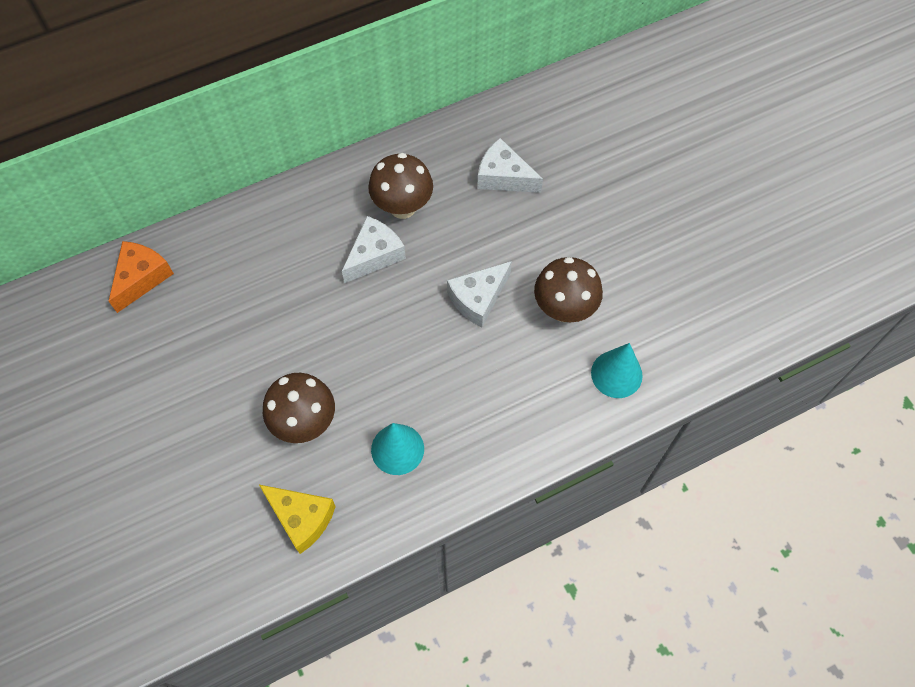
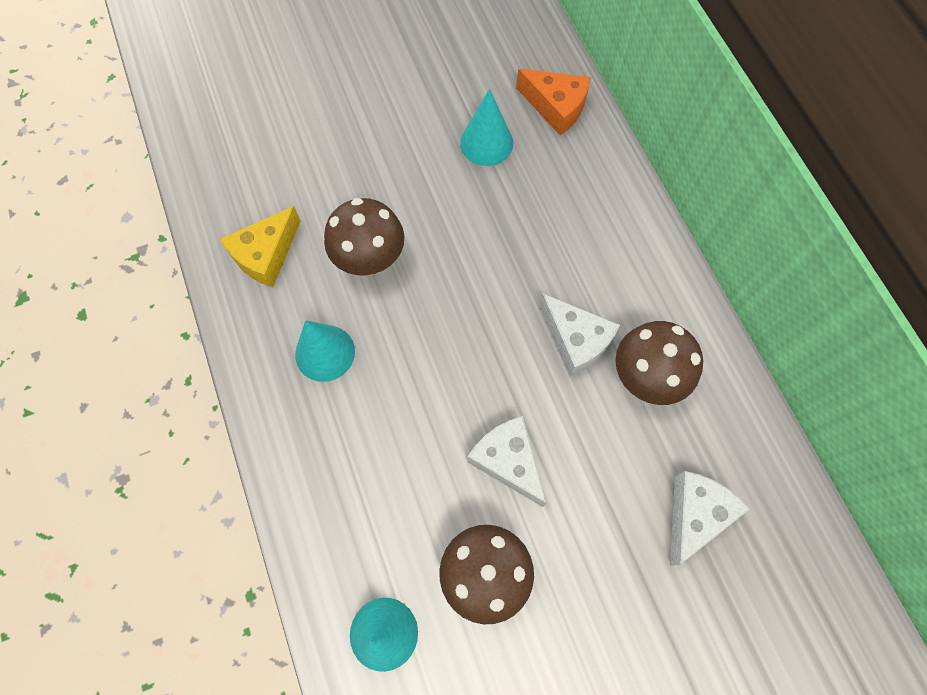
camera: 95 degrees right, 5 degrees up
none -> turquoise cone [460,89,513,166]

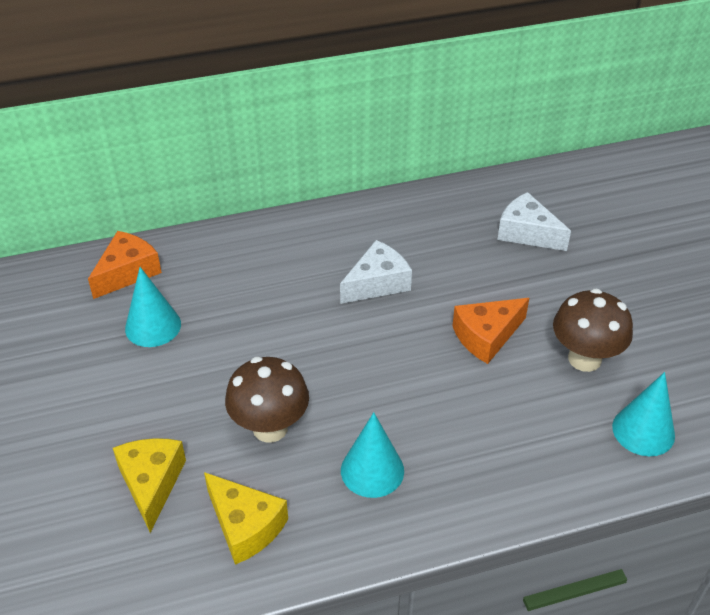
camera: 85 degrees left, 25 degrees down
white cheese [467,416,546,507] -> orange cheese [452,298,529,364]
brown mushroom [615,321,703,405] -> none
none -> yellow cheese [113,438,186,533]

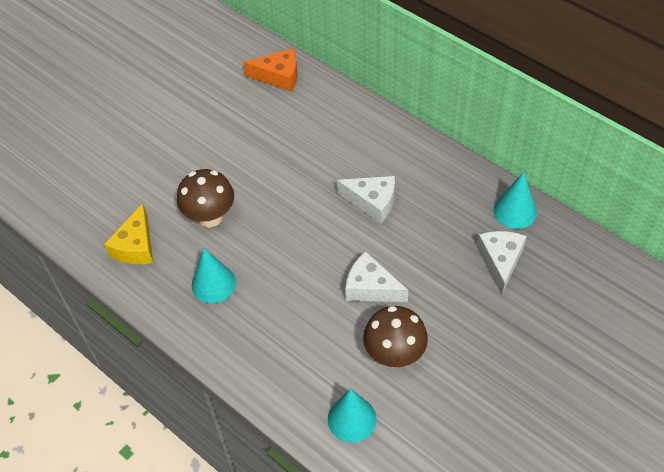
camera: 60 degrees right, 10 degrees up
yellow cheese [113,438,186,533] -> none
turquoise cone [125,267,181,347] -> turquoise cone moved to [493,172,537,229]
orange cheese [452,298,529,364] -> white cheese [345,251,408,302]

